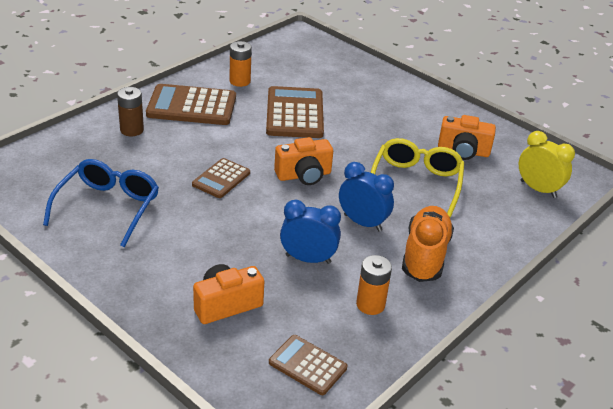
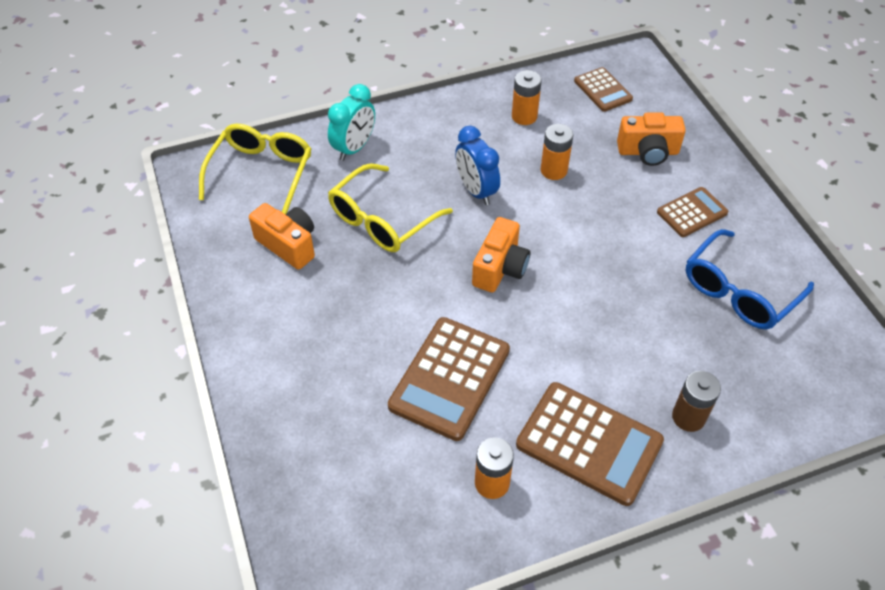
camera: 150 degrees left, 15 degrees up
brown calculator [192,158,250,198] -> brown calculator moved to [657,187,728,237]
orange camera [274,137,333,185] -> orange camera turned 105 degrees clockwise [472,217,530,293]
blue clock [280,200,341,264] -> orange battery [540,124,573,180]
orange shoe [402,206,454,282] -> none
yellow clock [519,131,575,198] -> yellow glasses [199,124,311,214]
none -> turquoise clock [328,84,375,161]

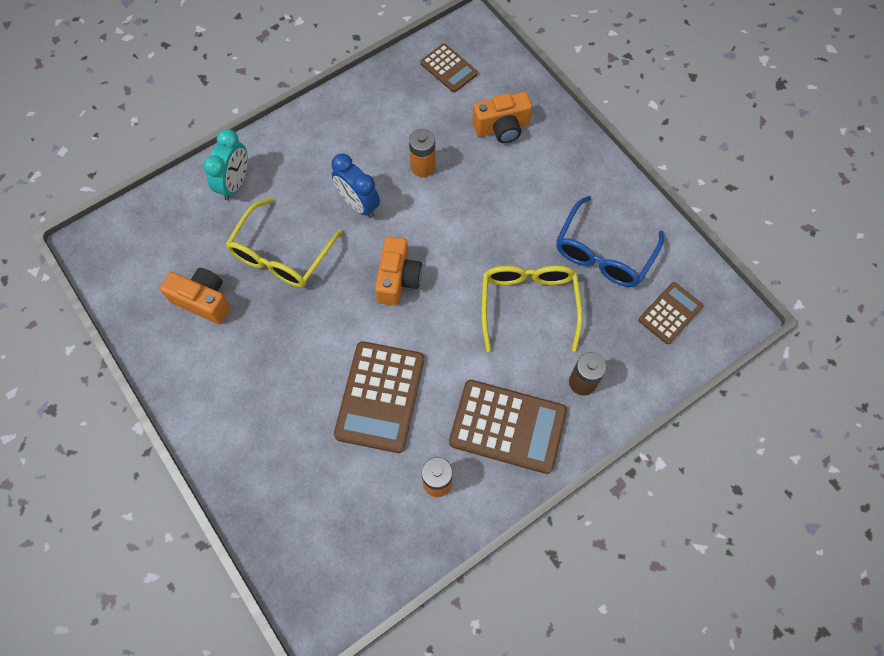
camera: 15 degrees left, 15 degrees up
yellow glasses [199,124,311,214] -> yellow glasses moved to [482,265,583,352]
orange battery [512,70,542,125] -> none
brown calculator [657,187,728,237] -> brown calculator moved to [638,282,703,344]

